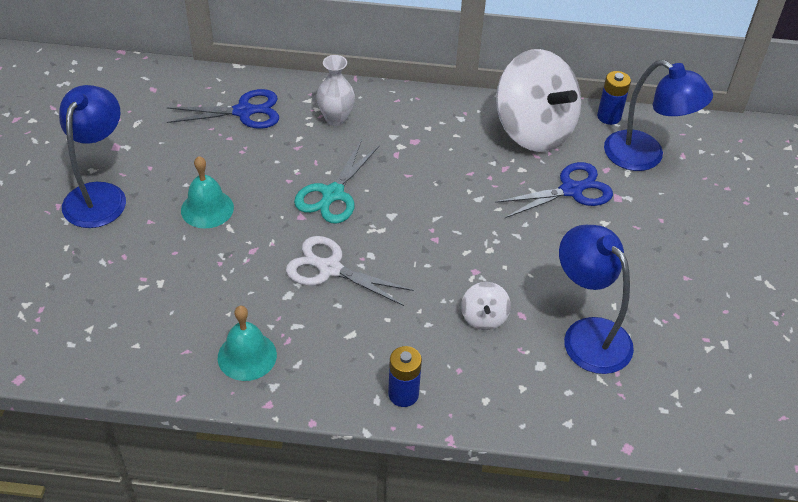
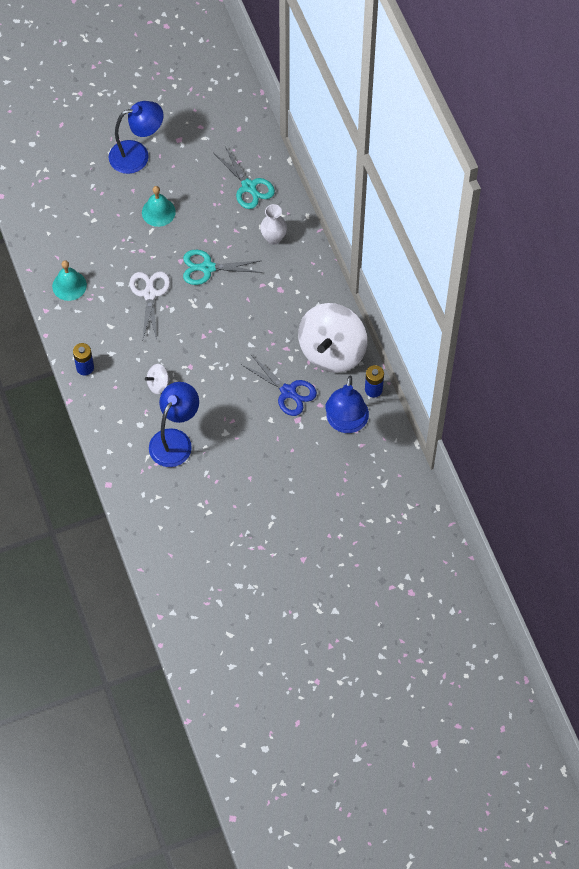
camera: 65 degrees right, 15 degrees up
blue scissors [166,89,279,129] -> turquoise scissors [214,146,275,209]

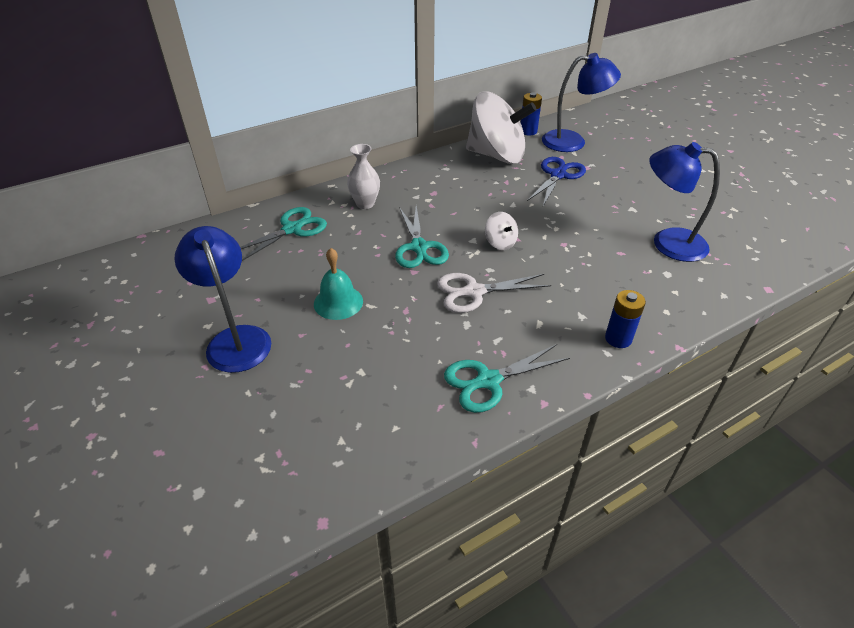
camera: 100 degrees left, 20 degrees down
turquoise bell [52,260,87,301] -> turquoise scissors [444,344,570,413]
white spinning top [145,364,170,394] -> white spinning top moved to [485,212,518,250]

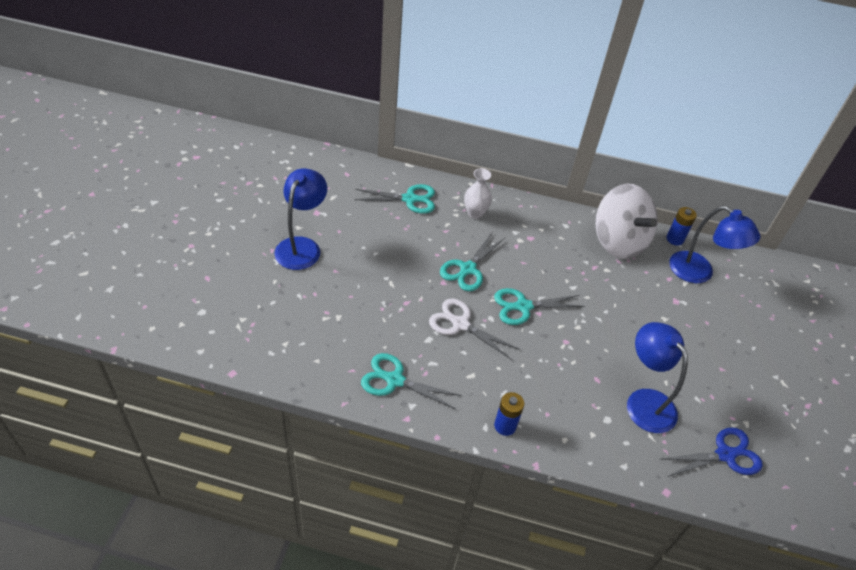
camera: 40 degrees right, 5 degrees up
turquoise bell [314,248,363,320] -> none
white spinning top [485,212,518,250] -> turquoise scissors [494,288,585,325]
blue scissors [527,157,586,206] -> blue scissors moved to [662,427,763,477]

